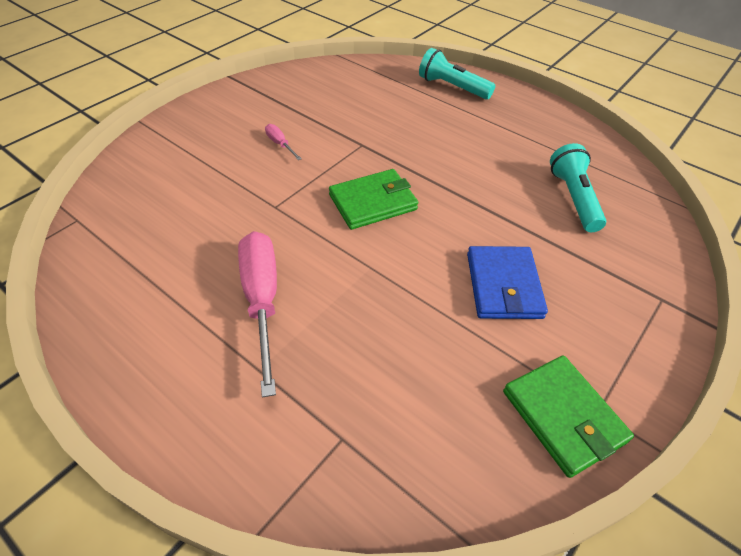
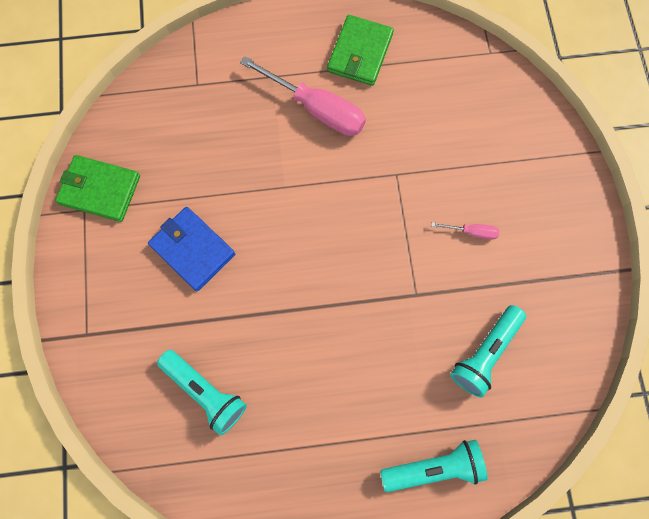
camera: 135 degrees right, 25 degrees up
green wallet [329,169,418,230] -> green wallet moved to [327,15,394,86]
none -> turquoise flashlight [450,305,526,397]

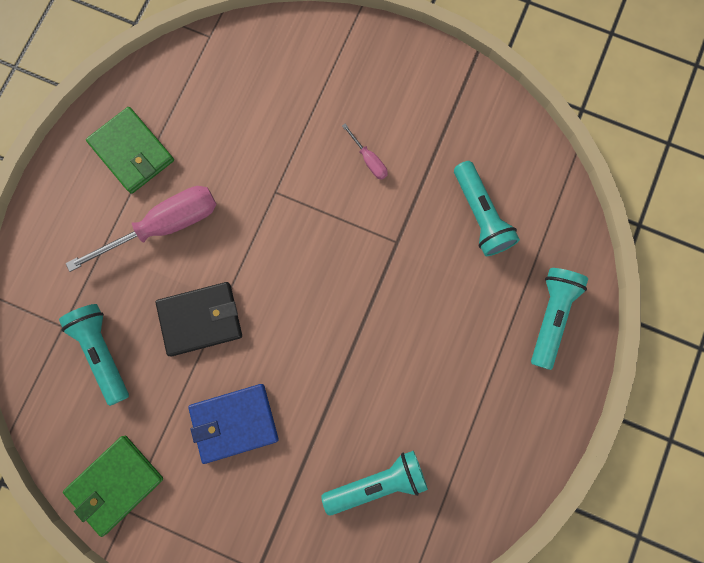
camera: 60 degrees left, 5 degrees up
pink screwdriver [431,222,499,240] -> pink screwdriver turned 105 degrees clockwise [342,124,388,180]
none -> turquoise flashlight [59,304,129,406]
none -> black wallet [156,282,242,357]

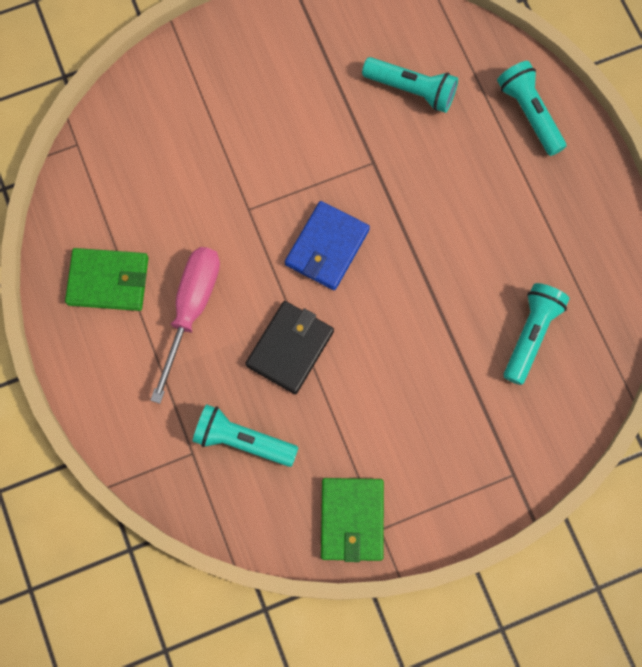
camera: 45 degrees left, 5 degrees down
blue wallet [188,384,279,464] -> blue wallet moved to [285,201,370,290]
pink screwdriver [342,124,388,180] -> none

